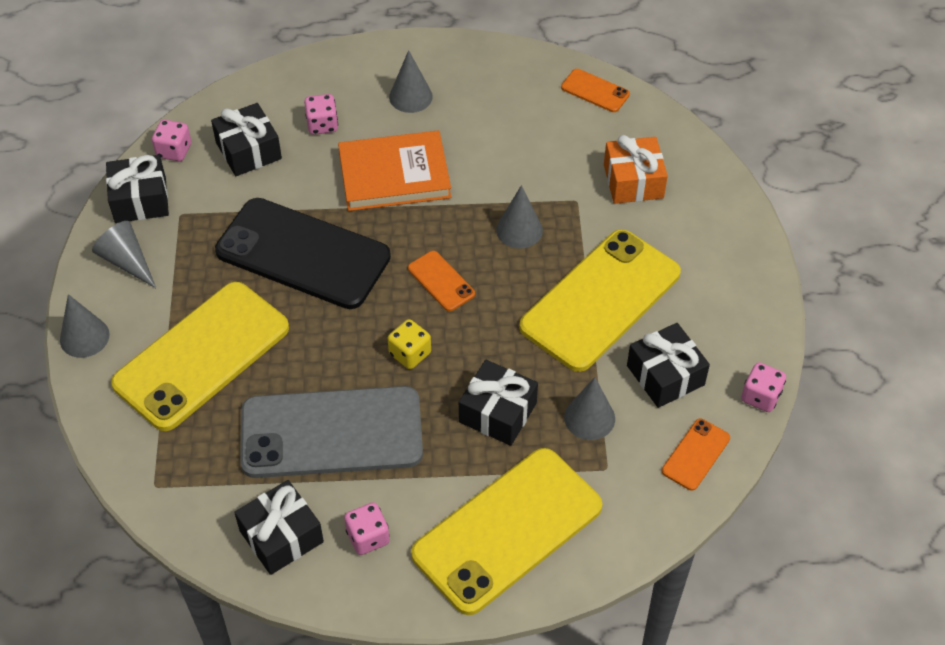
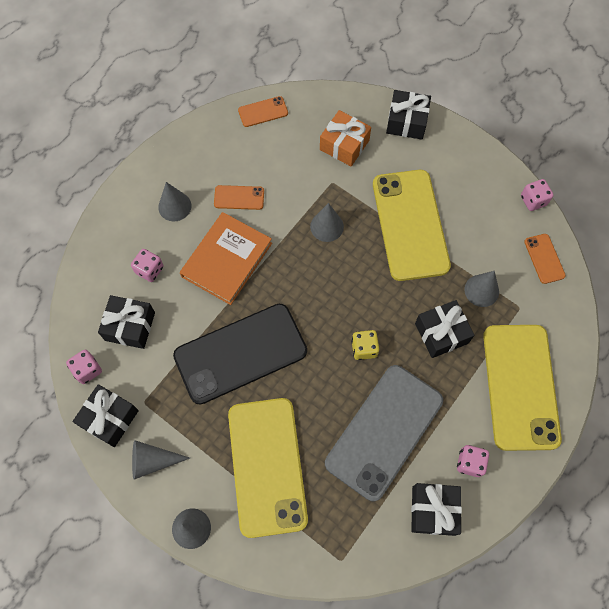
camera: 50 degrees left, 15 degrees up
orange phone [408,251,475,311] -> orange phone moved to [214,185,264,210]
black gift [627,323,710,408] -> black gift moved to [386,90,431,139]

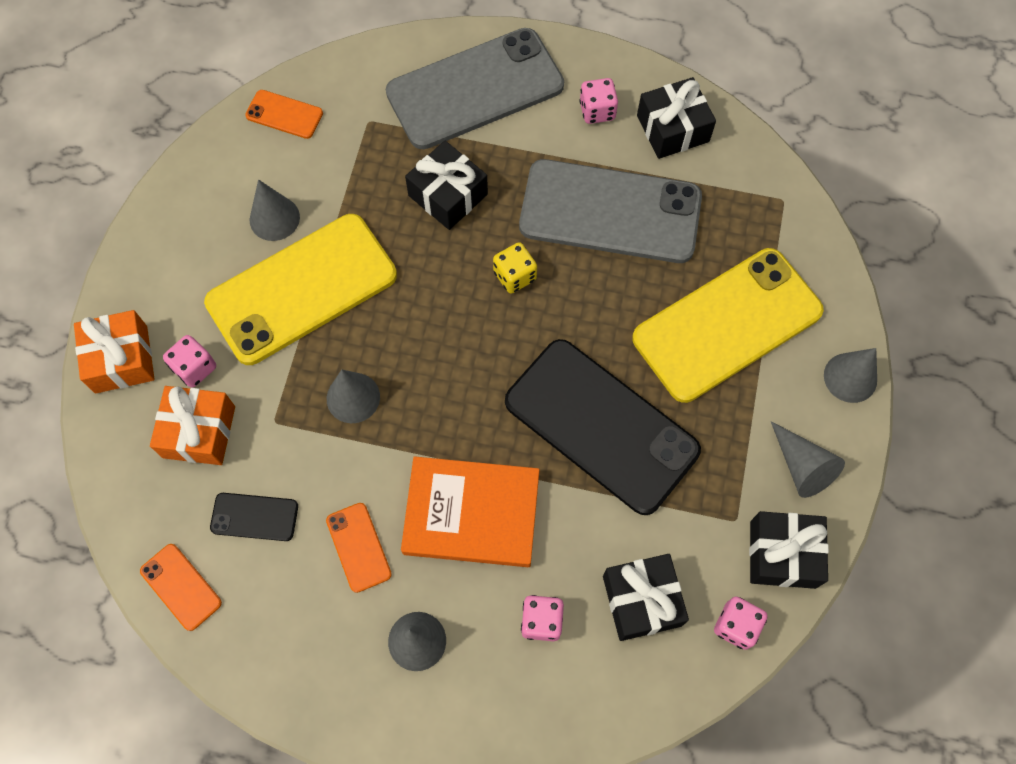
camera: 115 degrees left, 0 degrees up
black gift [386,90,431,139] -> orange gift [74,310,155,393]
grey cone [465,271,499,307] -> grey cone moved to [250,179,300,241]
yellow phone [483,325,562,451] -> grey phone [386,28,564,149]
pink dice [521,179,553,211] -> pink dice moved to [163,335,216,388]
orange phone [524,234,566,284] -> orange phone turned 60 degrees clockwise [245,90,323,139]
none -> black phone [210,493,298,541]

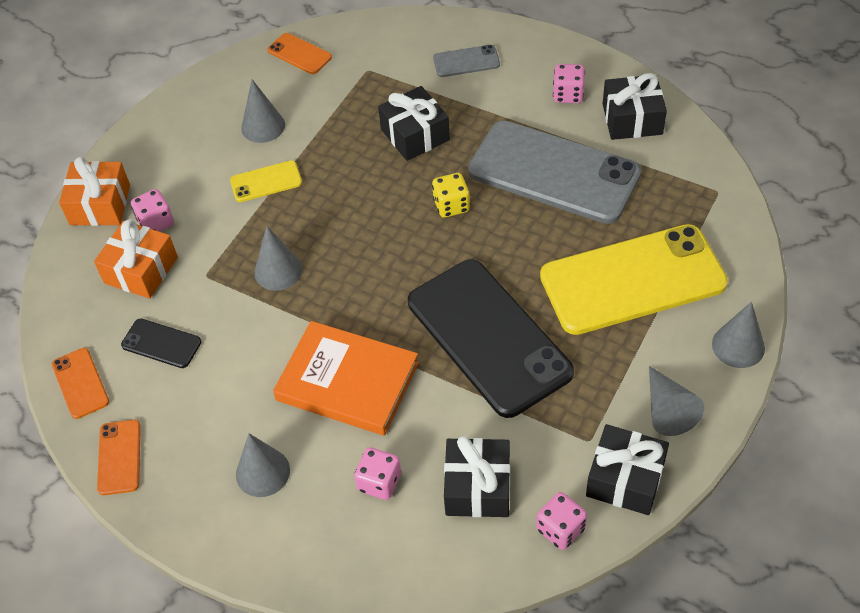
camera: 20 degrees right, 15 degrees down
yellow phone [204,214,397,365] -> yellow phone [230,160,302,202], size x0.43
orange phone [326,503,392,593] -> orange phone moved to [97,420,141,495]
grey phone [386,28,564,149] -> grey phone [433,45,500,77], size x0.43

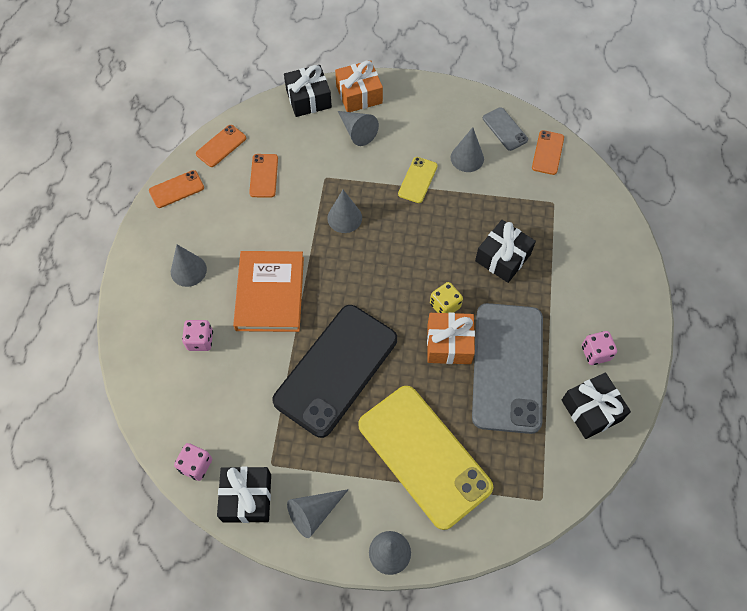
camera: 65 degrees right, 10 degrees up
orange gift [94,219,178,299] -> orange gift moved to [427,312,475,364]
black phone [121,318,201,368] -> orange phone [249,154,278,197]
pink dice [131,189,174,232] -> grey cone [338,111,379,146]
yellow phone [230,160,302,202] -> yellow phone turned 60 degrees clockwise [398,157,438,203]
grey phone [433,45,500,77] -> grey phone moved to [483,107,528,151]
black gift [444,436,510,517] -> black gift moved to [284,65,332,117]

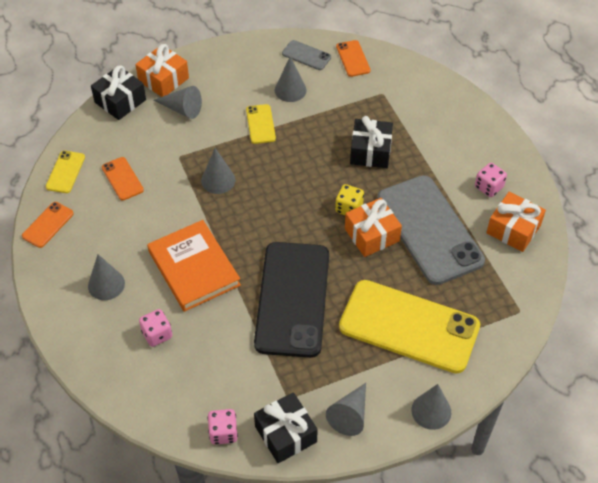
camera: 30 degrees left, 10 degrees down
orange phone [196,125,246,167] -> yellow phone [46,151,85,193]
black gift [562,373,631,439] -> orange gift [486,192,546,252]

